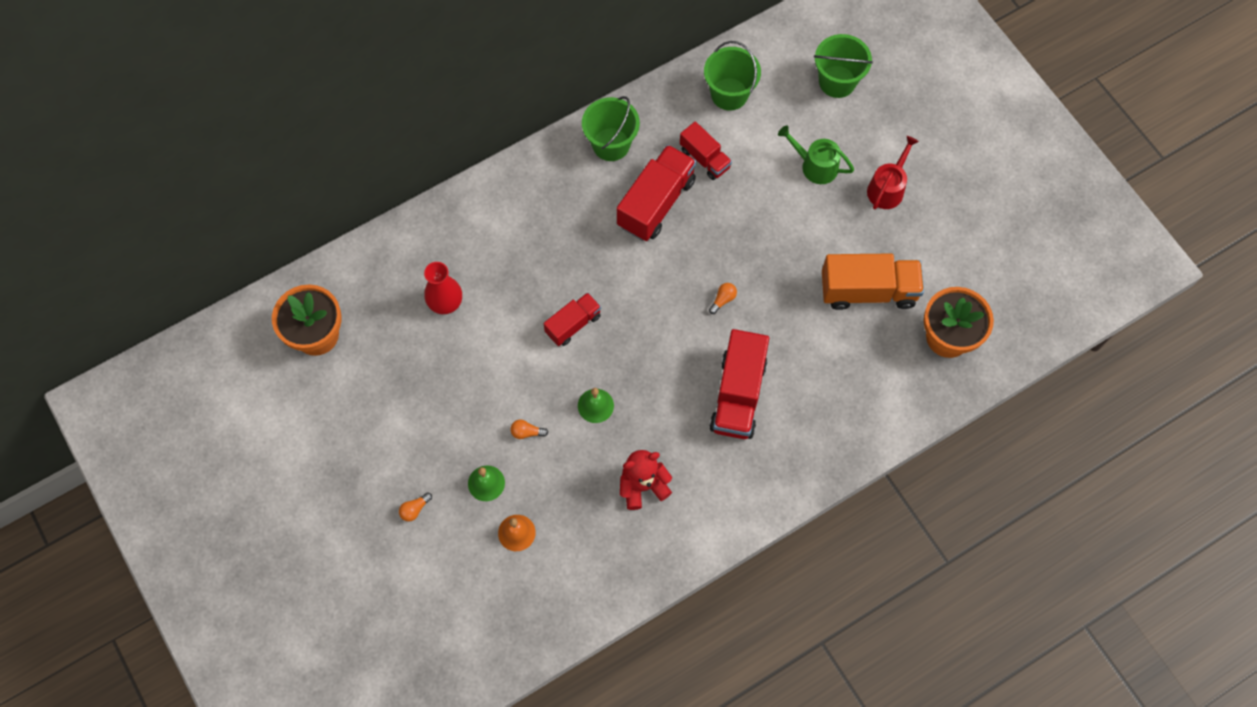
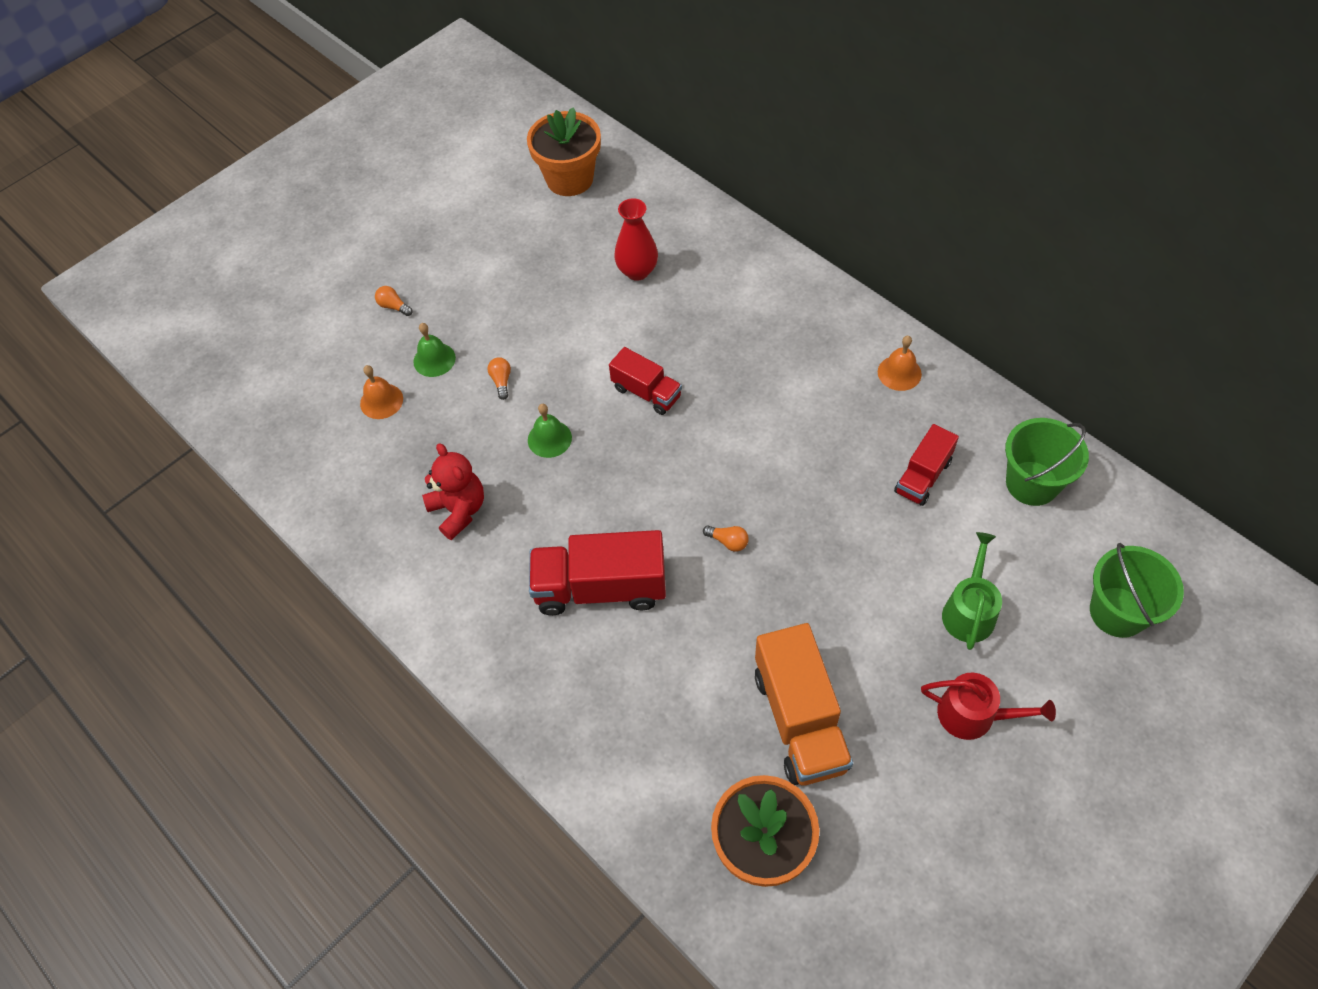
camera: 80 degrees right, 10 degrees down
green bucket [582,96,640,161] -> orange bell [878,336,922,391]
red truck [617,145,696,241] -> none

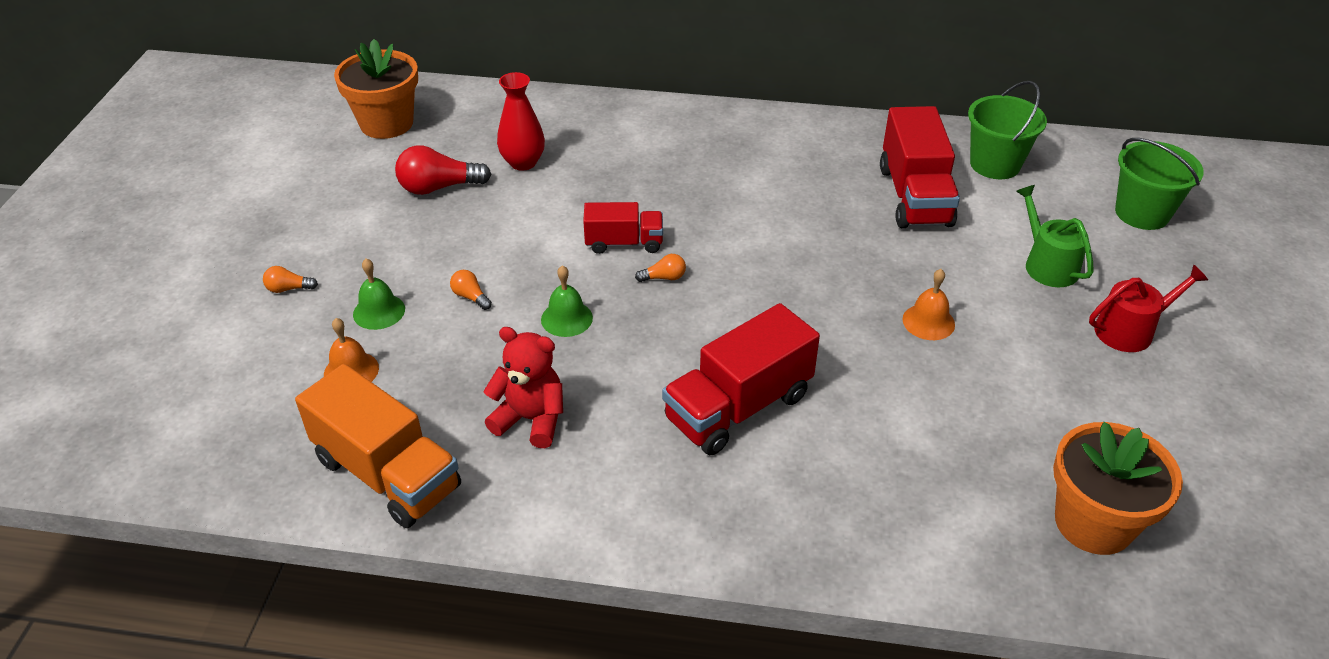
camera: 40 degrees left, 15 degrees down
orange light bulb [703,525,749,552] -> orange light bulb moved to [635,254,686,282]
orange truck [755,623,853,785] -> orange truck moved to [295,364,461,528]
orange bell [878,336,922,391] -> orange bell moved to [902,269,955,340]
red truck [894,424,959,506] -> red truck [880,106,960,228], size x1.69
none -> red light bulb [395,145,491,195]

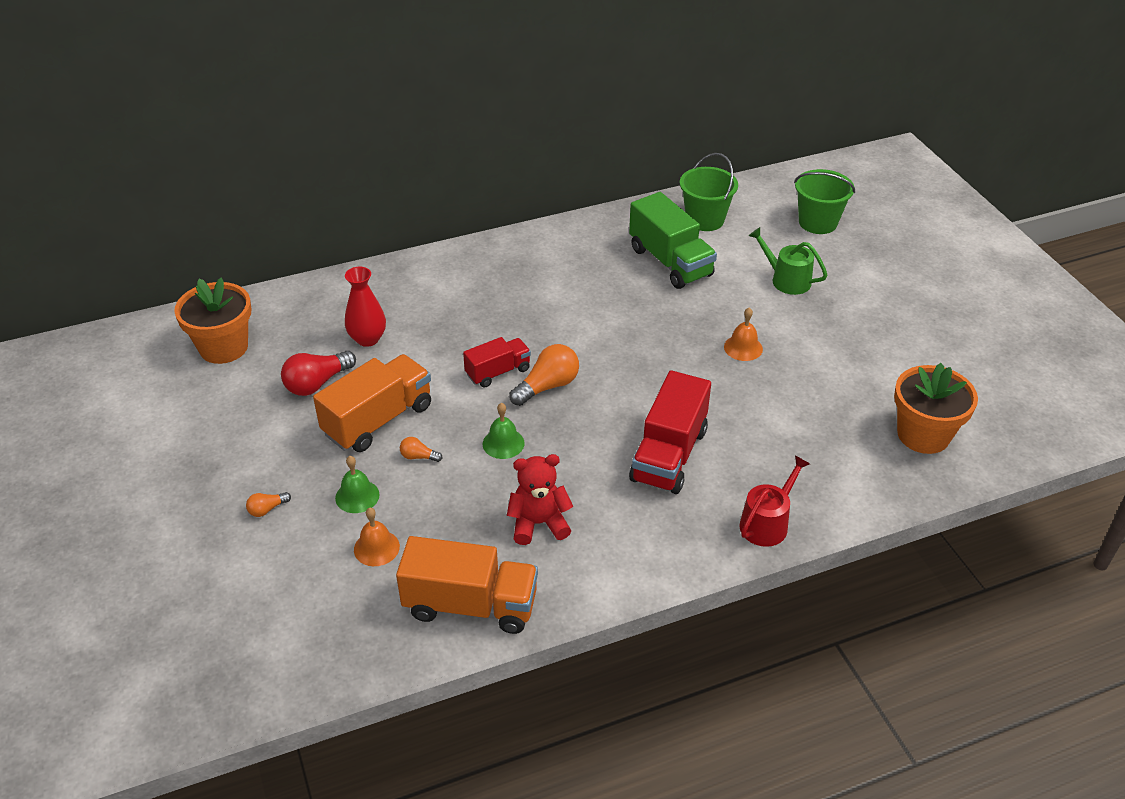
camera: 30 degrees left, 0 degrees up
orange light bulb [635,254,686,282] -> orange light bulb [509,344,579,406], size x1.98
red truck [880,106,960,228] -> green truck [629,192,717,289]
red watering can [1089,265,1208,352] -> red watering can moved to [740,456,810,547]
none -> orange truck [313,354,431,452]

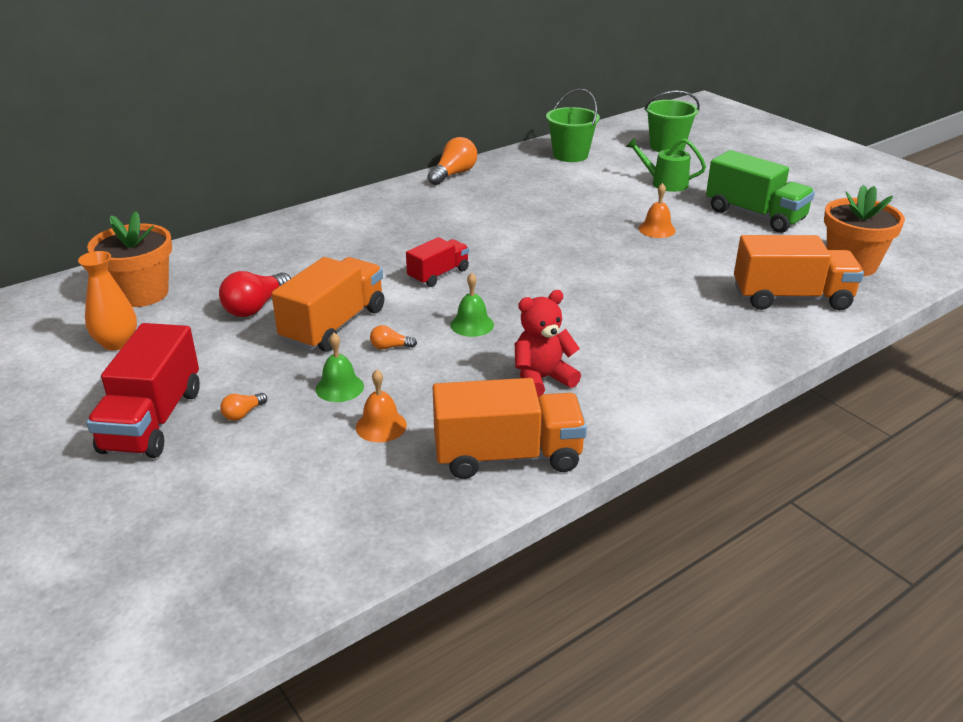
camera: 15 degrees left, 10 degrees down
red vase [345,267,386,347] -> none
orange light bulb [509,344,579,406] -> orange light bulb moved to [427,137,477,185]
green truck [629,192,717,289] -> green truck moved to [706,150,815,233]
red truck [629,370,711,494] -> red truck moved to [86,323,200,458]
red watering can [740,456,810,547] -> none
none -> orange vase [78,251,137,351]
none -> orange truck [734,235,864,310]

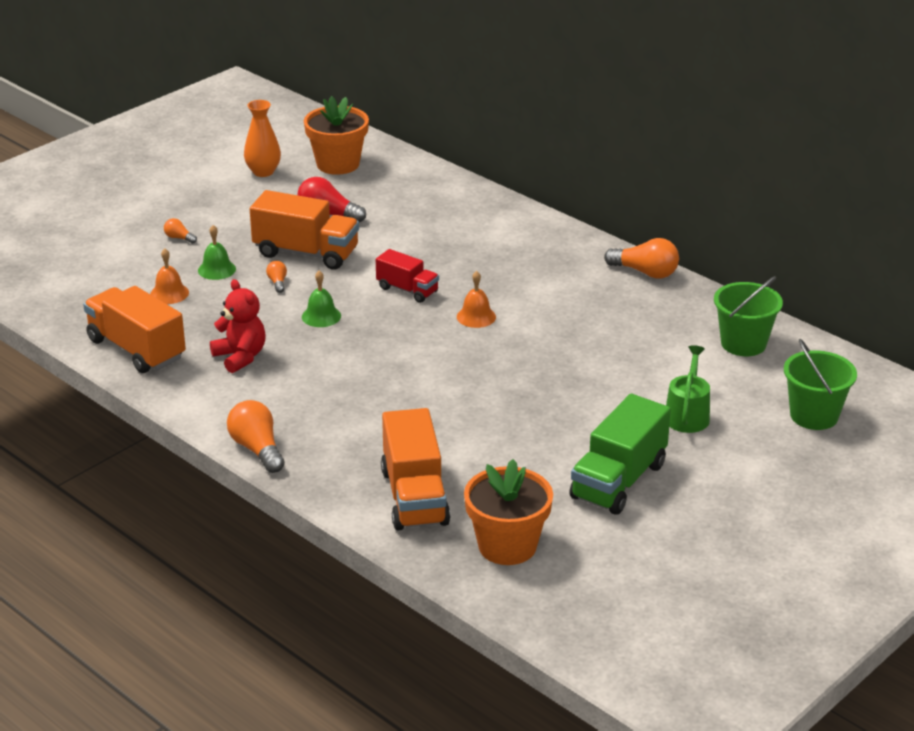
camera: 80 degrees right, 0 degrees up
red truck [86,323,200,458] -> none
orange truck [433,378,587,479] -> orange truck turned 150 degrees clockwise [83,286,186,373]
orange bell [639,183,676,238] -> orange bell moved to [457,271,496,328]
none -> orange light bulb [227,400,285,473]

